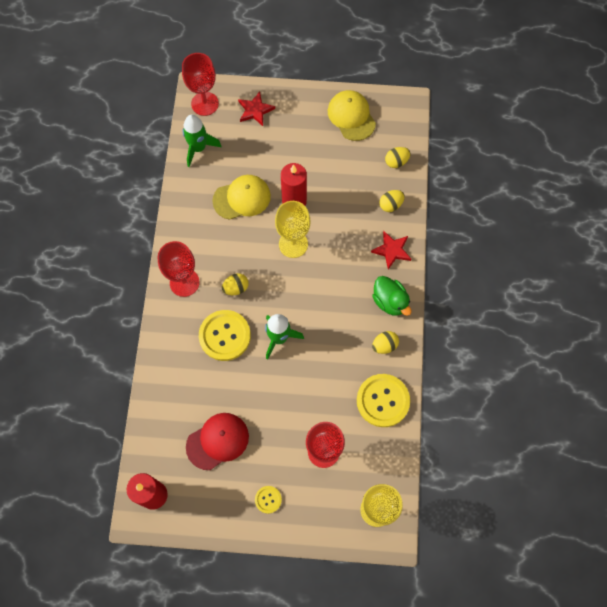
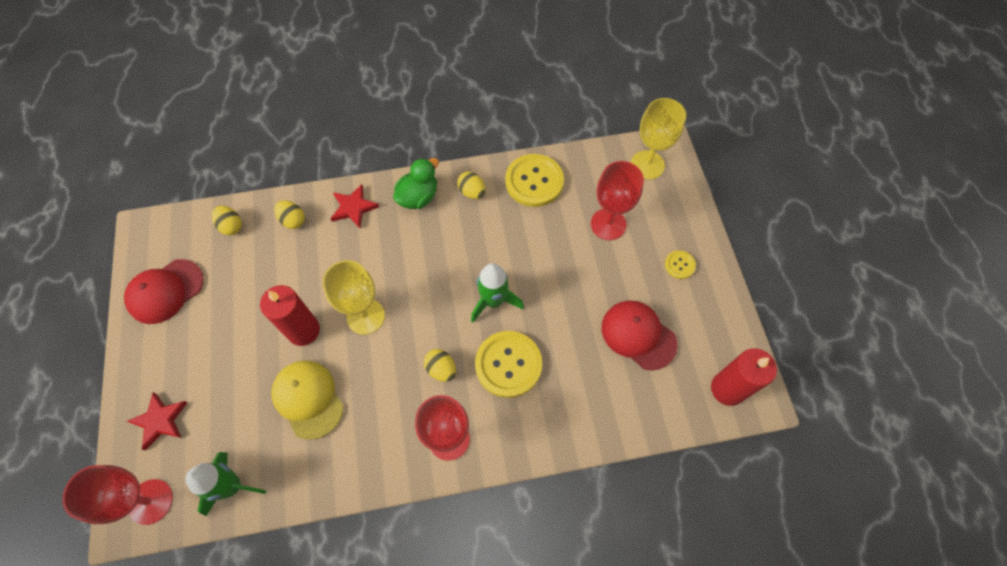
camera: 105 degrees left, 5 degrees down
yellow cap [328,90,376,141] -> red cap [124,259,204,324]

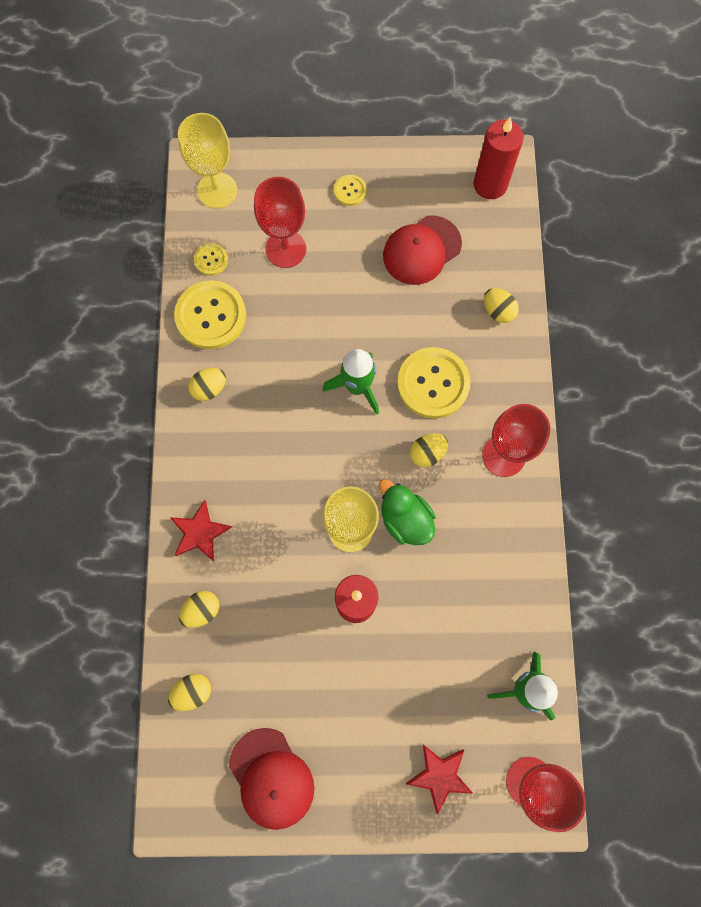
camera: 80 degrees left, 10 degrees up
yellow cap [271,360,344,440] -> none
green duck [393,158,439,209] -> green duck moved to [379,479,436,545]
none -> yellow button [194,243,228,276]
none -> yellow egg [484,288,519,323]

